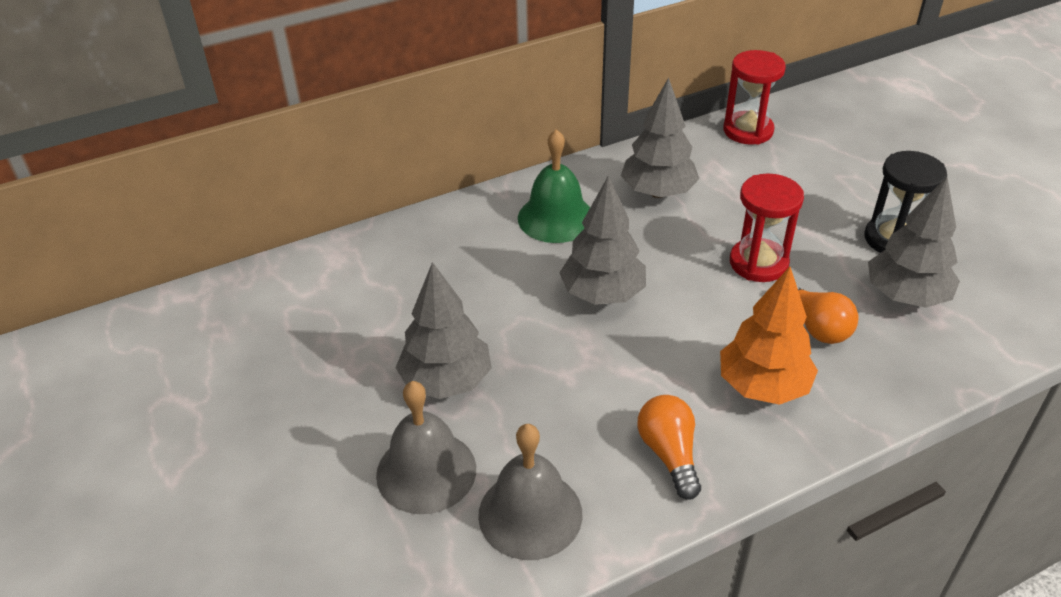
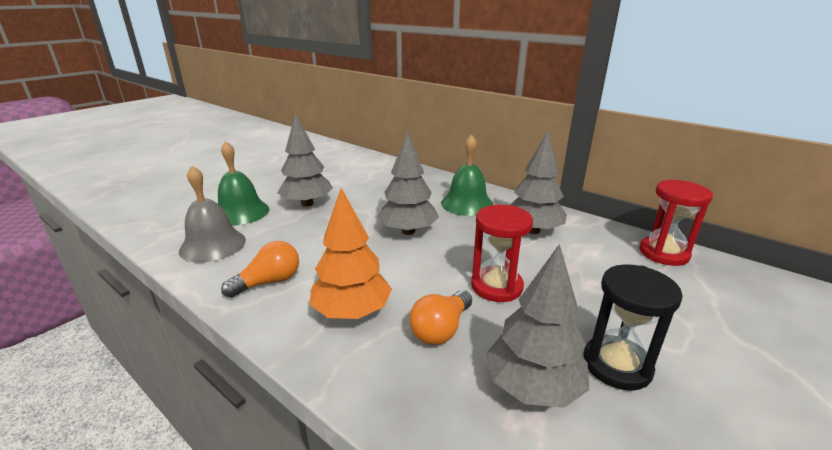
camera: 65 degrees right, 15 degrees down
grey bell [376,381,476,514] -> green bell [218,141,269,226]

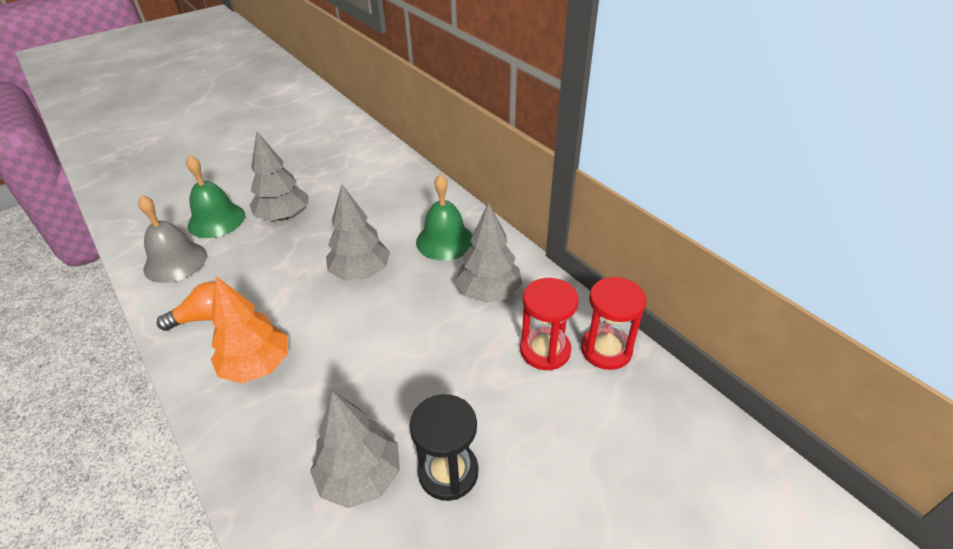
camera: 15 degrees right, 15 degrees up
orange light bulb [409,290,472,345] -> none
red hourglass [471,205,533,302] -> red hourglass moved to [520,278,579,371]

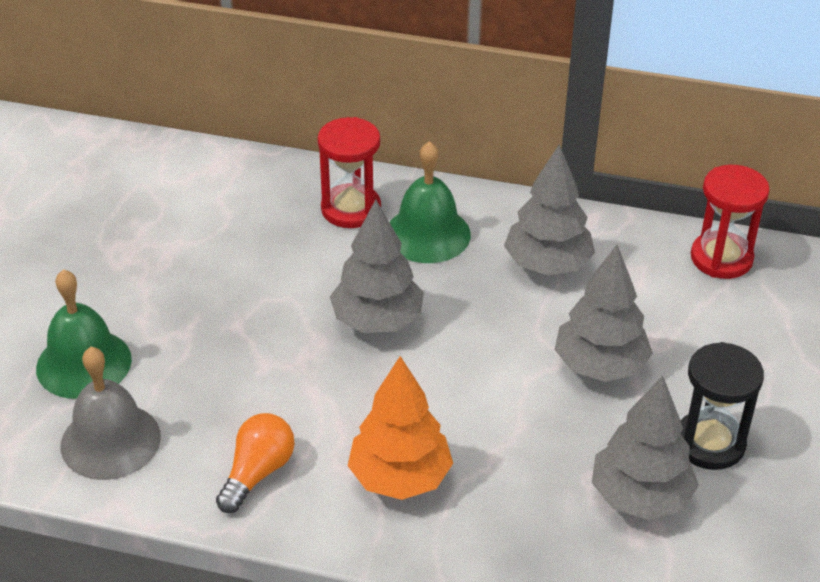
camera: 40 degrees left, 0 degrees up
grey tree [249,132,308,221] -> grey tree moved to [554,245,653,382]
red hourglass [520,278,579,371] -> red hourglass moved to [318,117,381,228]

